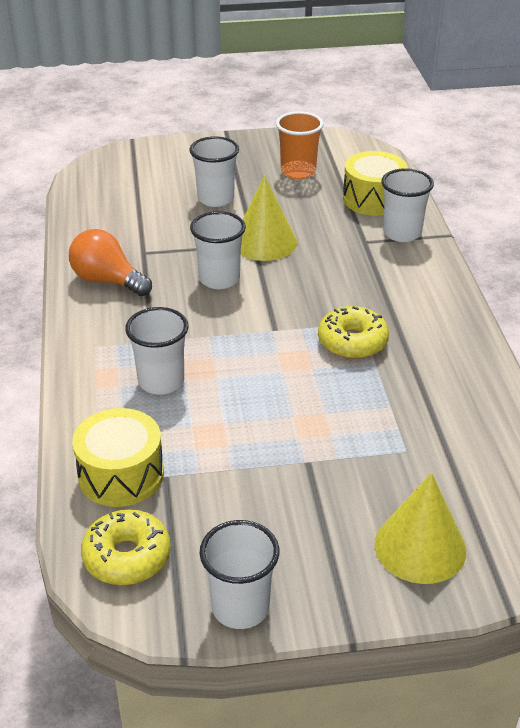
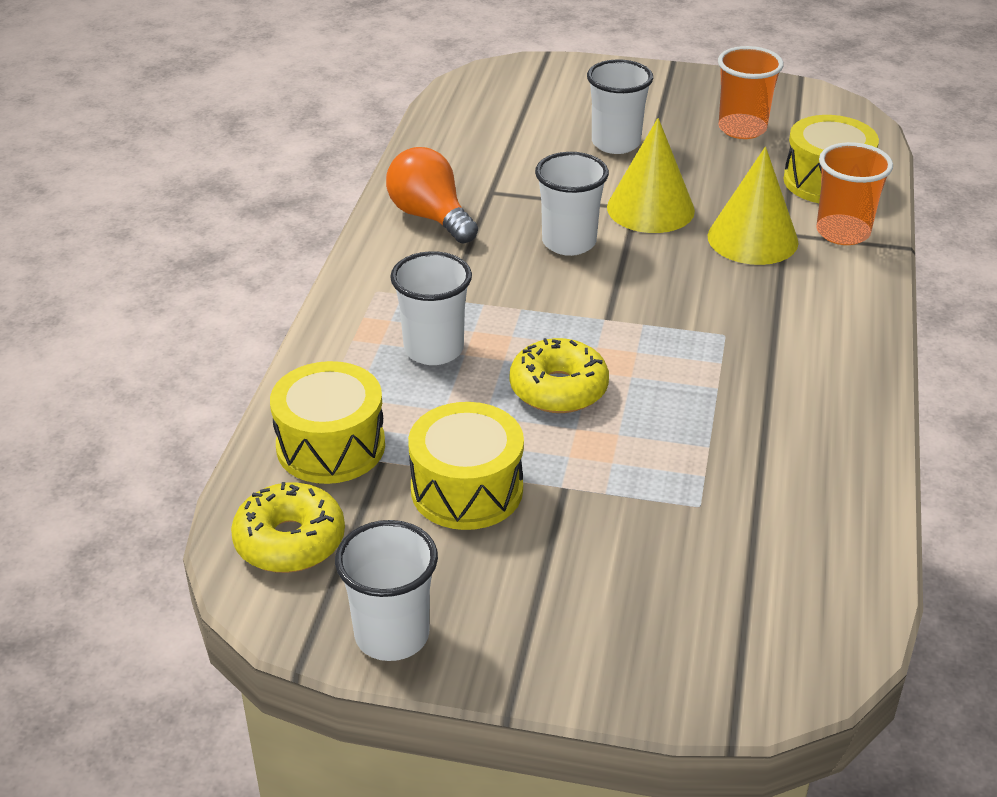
camera: 20 degrees right, 0 degrees up
yellow donut [318,306,389,359] -> yellow donut moved to [510,338,609,413]
yellow cone [374,473,466,584] -> yellow cone moved to [708,147,799,265]
white cup [381,168,434,242] -> orange cup [816,142,893,245]
none -> yellow drum [408,402,524,530]

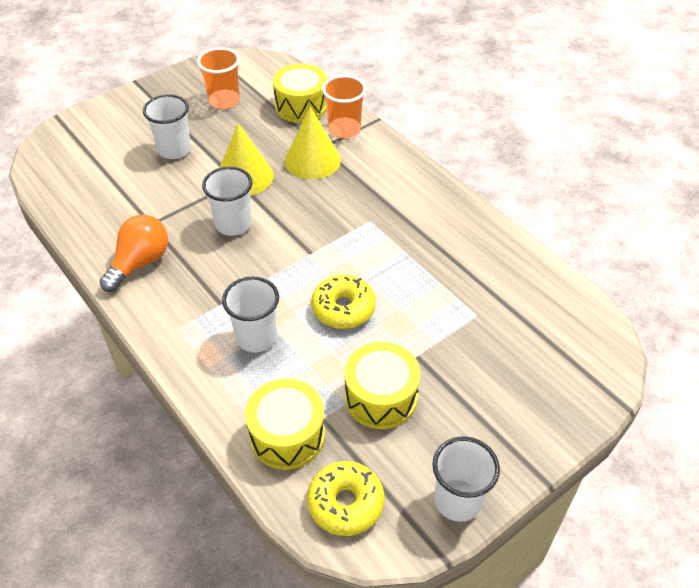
camera: 50 degrees left, 10 degrees up
orange light bulb [386,147,478,243] -> orange light bulb turned 120 degrees clockwise [99,215,168,292]

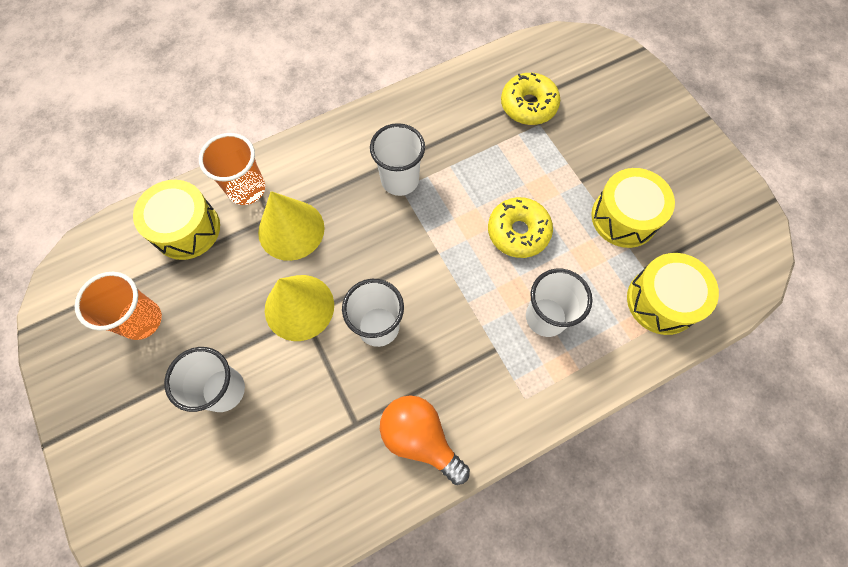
camera: 80 degrees left, 20 degrees up
yellow donut [307,461,384,536] -> yellow donut moved to [501,73,560,125]
white cup [432,436,500,522] -> white cup moved to [370,123,425,196]

